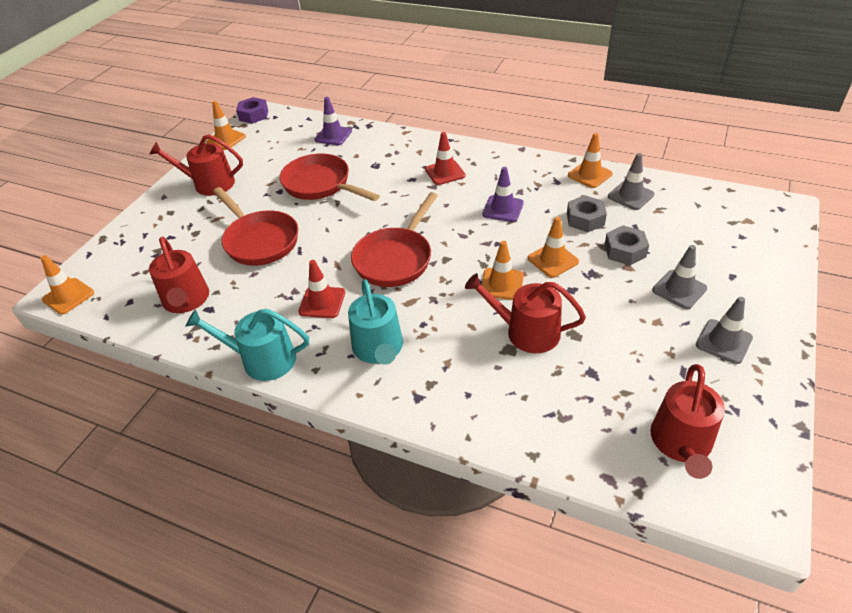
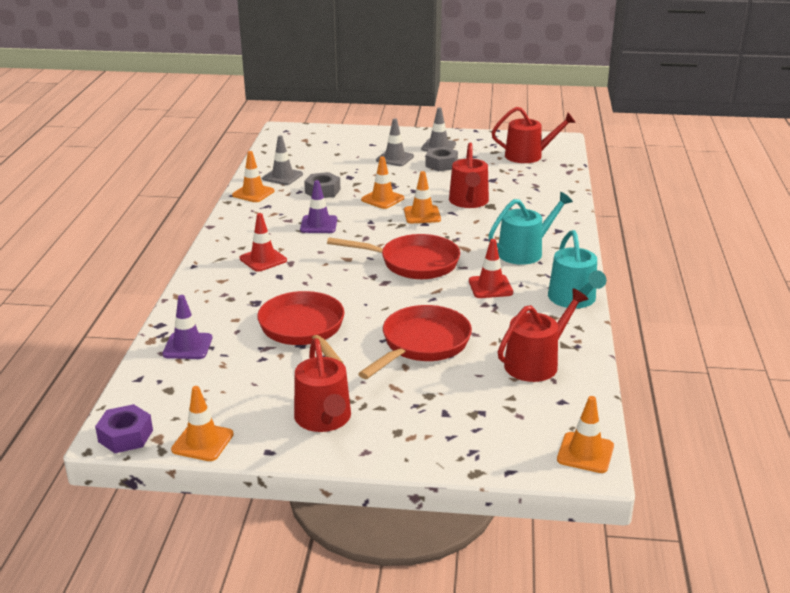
camera: 110 degrees left, 15 degrees down
red pan [280,154,380,201] -> red pan turned 135 degrees clockwise [257,291,344,363]
grey nut [604,225,649,265] -> grey nut moved to [425,147,458,171]

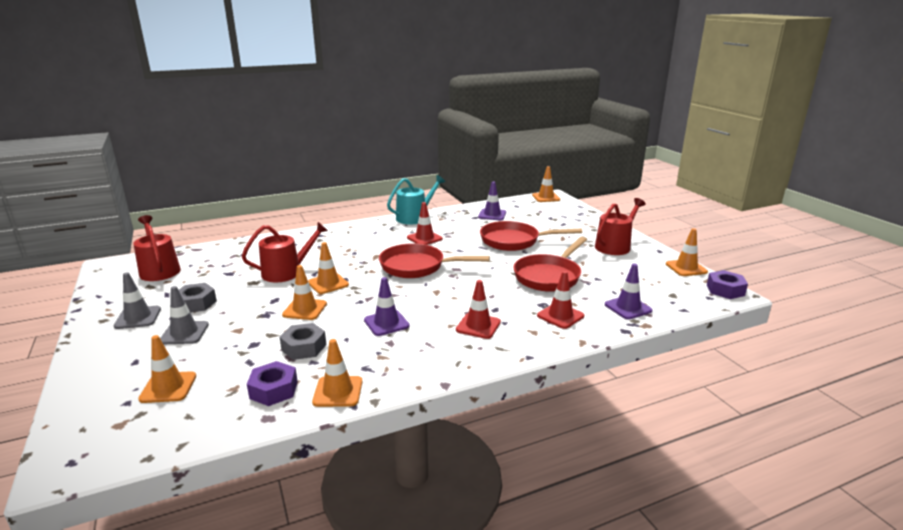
camera: 120 degrees left, 5 degrees down
grey traffic cone [263,135,303,185] -> purple nut [247,361,298,406]
red pan [327,234,460,279] -> red pan turned 60 degrees counterclockwise [379,243,490,278]
turquoise watering can [488,192,573,265] -> none
red watering can [498,288,588,382] -> purple traffic cone [478,182,506,220]
none -> orange traffic cone [138,335,196,403]
none -> red traffic cone [537,271,584,329]

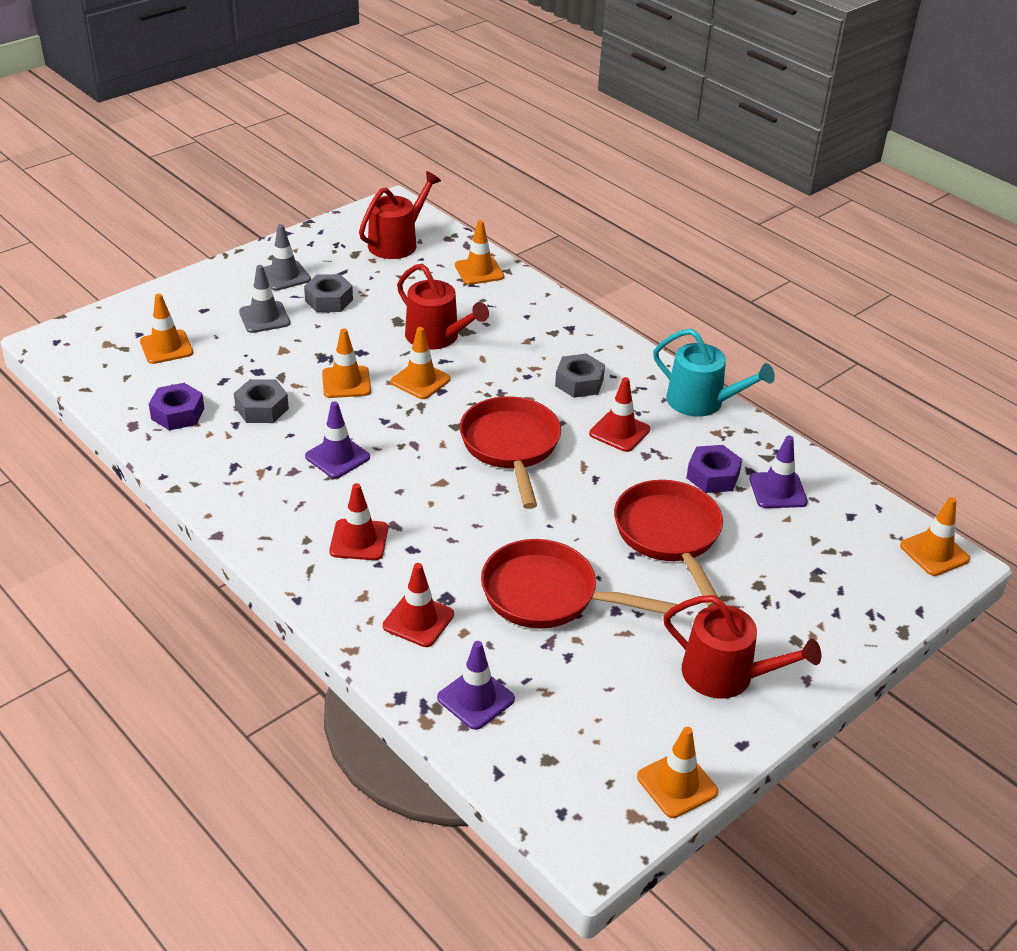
camera: 70 degrees right, 15 degrees up
orange traffic cone [312,339,362,407] -> orange traffic cone moved to [455,220,504,285]
purple nut [707,270,748,299] -> purple nut moved to [686,445,742,493]
none -> grey nut [555,354,605,398]

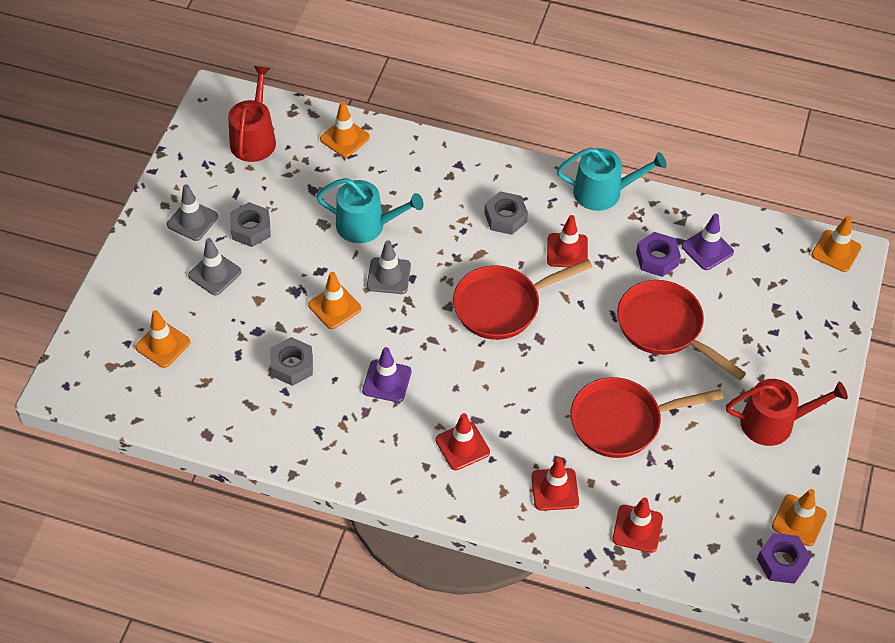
camera: 30 degrees left, 15 degrees up
purple nut [149,383,205,430] -> purple nut moved to [757,533,811,584]
orange traffic cone [391,327,451,399] -> grey traffic cone [367,240,411,294]
red watering can [397,264,489,349] -> turquoise watering can [316,178,424,243]
purple traffic cone [437,641,515,730] -> red traffic cone [612,497,663,553]
red pan [460,396,561,509] -> red pan turned 75 degrees counterclockwise [453,259,592,340]

